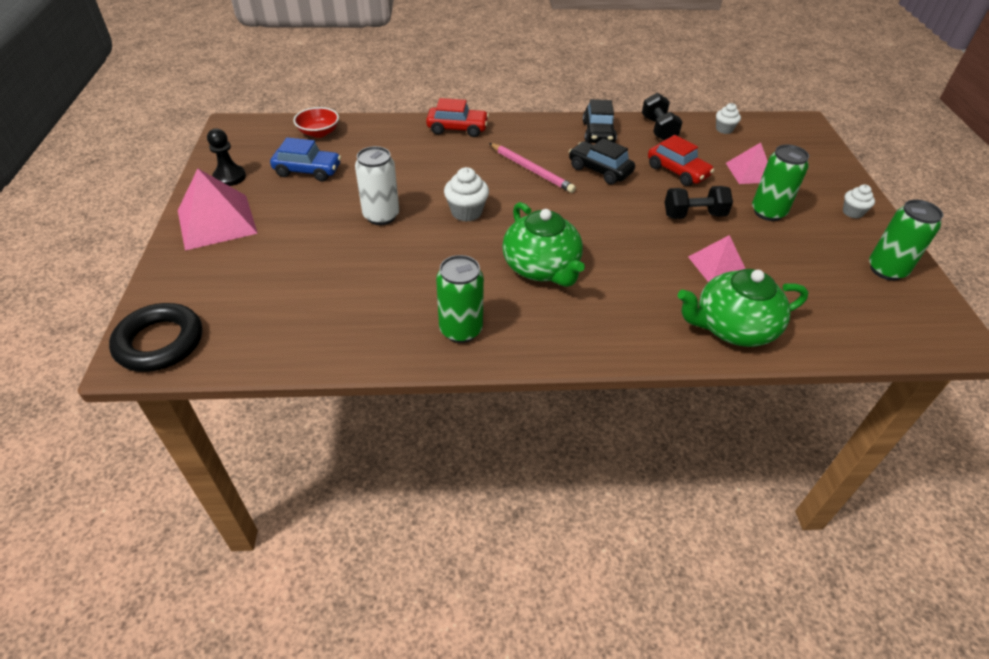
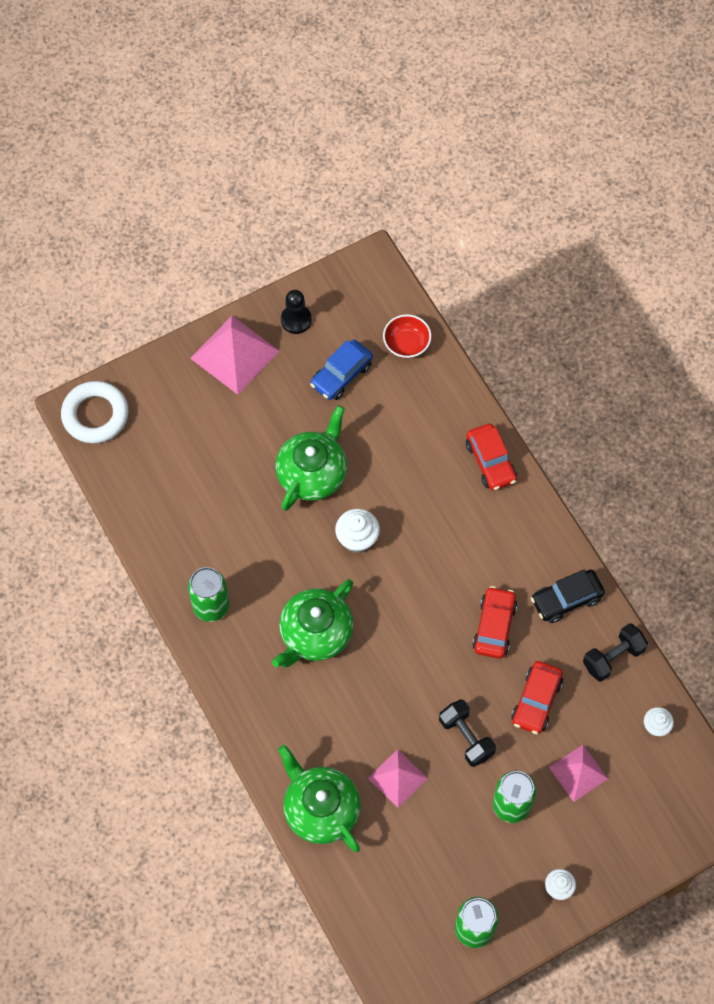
camera: 65 degrees right, 20 degrees up
black ring [109,303,202,372] -> white ring [61,381,128,443]
blue car [270,137,341,181] -> blue car turned 60 degrees clockwise [310,340,373,400]
white can [355,146,399,225] -> green teapot [275,405,347,511]
pink pencil [489,143,576,193] -> none
black car [569,138,635,185] -> red car [473,586,517,659]

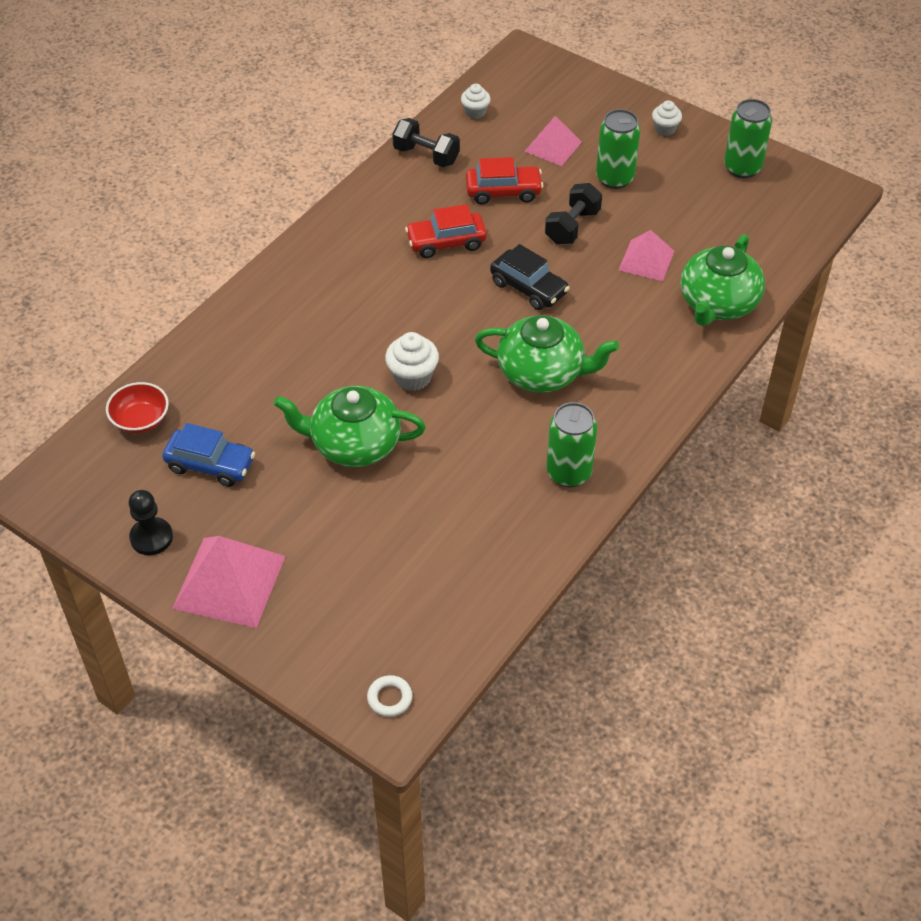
camera: 115 degrees left, 15 degrees down
white ring [61,381,128,443] -> white ring [367,675,412,717], size x0.46
red car [466,424,517,490] -> none
black car [531,570,605,623] -> black car moved to [490,244,569,310]

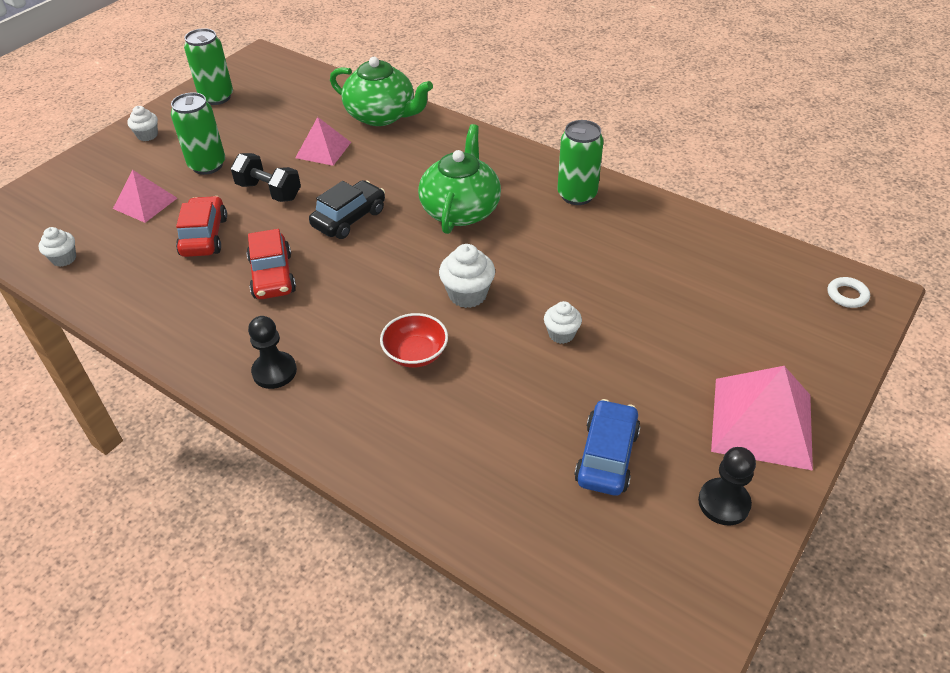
camera: 90 degrees left, 5 degrees down
red bowl [106,382,169,434] -> red bowl moved to [380,313,448,368]
green teapot [274,386,426,467] -> white cupcake [544,301,582,344]
black dumbbell [392,118,460,167] -> none
none -> black pawn [248,316,297,389]

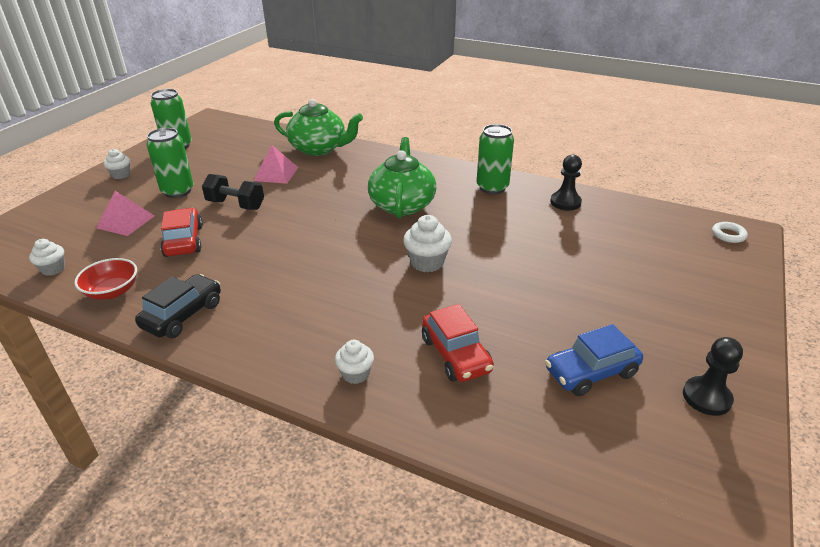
camera: 10 degrees left, 10 degrees down
red car [246,229,296,299] -> red car moved to [422,304,494,382]
black pawn [248,316,297,389] -> black pawn moved to [550,155,582,210]
black car [309,180,385,239] -> black car moved to [135,274,221,338]
red bowl [380,313,448,368] -> red bowl moved to [74,258,137,300]
white cupcake [544,301,582,344] -> white cupcake moved to [335,340,374,384]
blue car [574,399,641,495] -> blue car turned 120 degrees counterclockwise [545,324,643,396]
pink pyramid [711,366,813,471] -> none

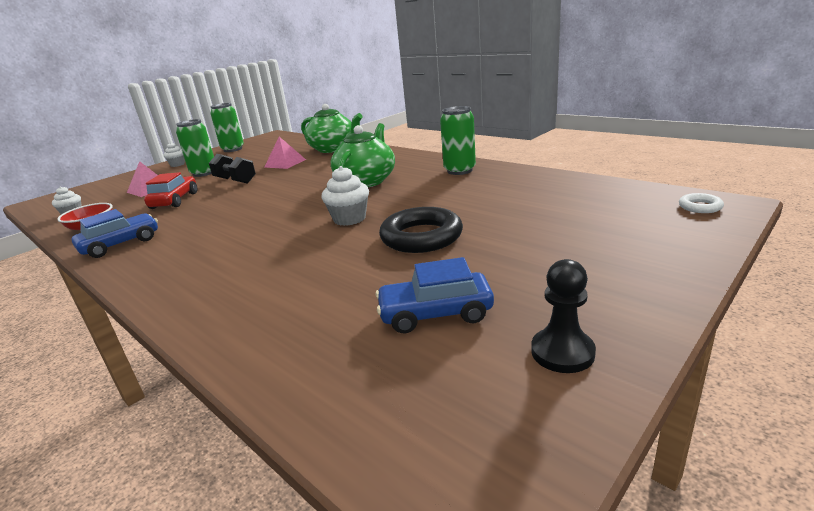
camera: 20 degrees right, 10 degrees down
black car [135,274,221,338] -> blue car [72,209,158,258]
white cupcake [335,340,374,384] -> none
red car [422,304,494,382] -> none
black pawn [550,155,582,210] -> none
none -> black ring [379,207,463,253]

